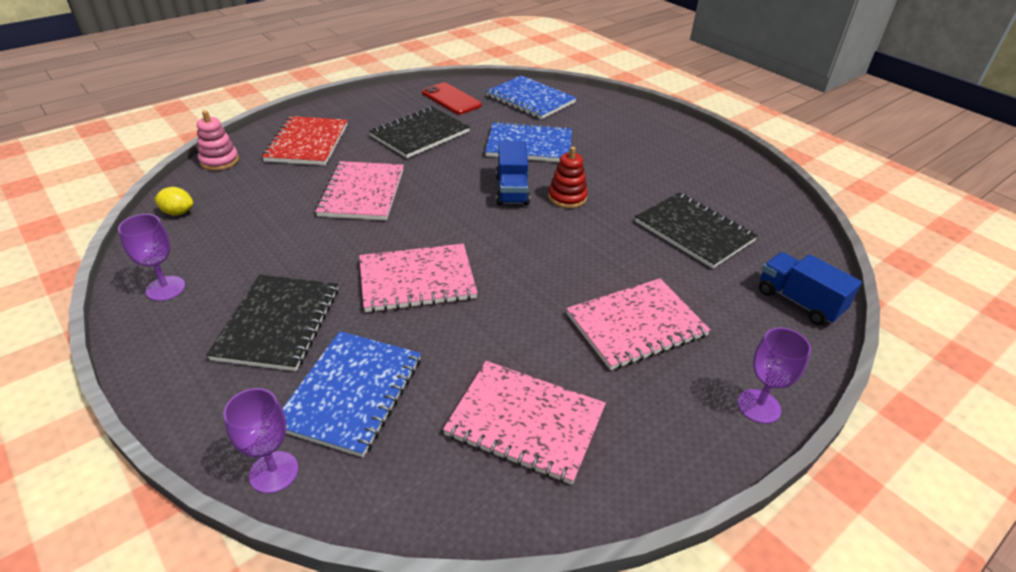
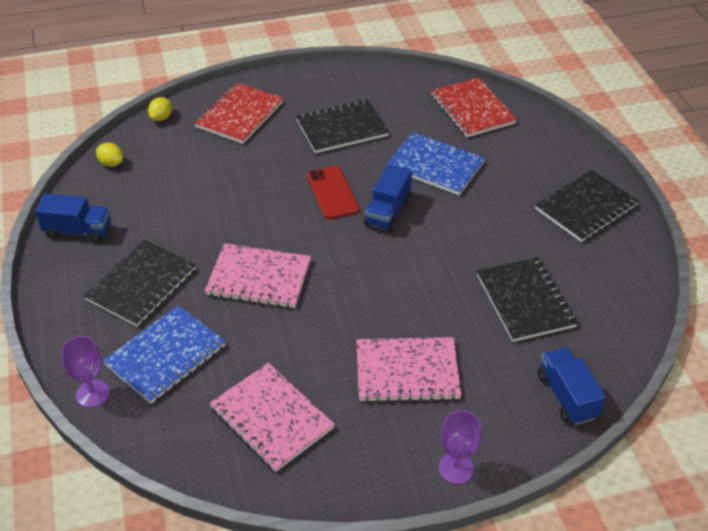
camera: 25 degrees right, 5 degrees up
purple goblet [118,214,185,301] -> blue truck [35,194,111,244]
pink stacking toy [197,110,239,171] -> yellow lemon [148,97,172,121]
pink notebook [315,161,404,220] -> none
red phone [422,82,482,115] -> red phone moved to [307,166,359,219]
blue notebook [486,75,576,119] -> red notebook [431,78,517,137]
red stacking toy [548,146,588,208] -> none
none -> black notebook [535,170,639,242]

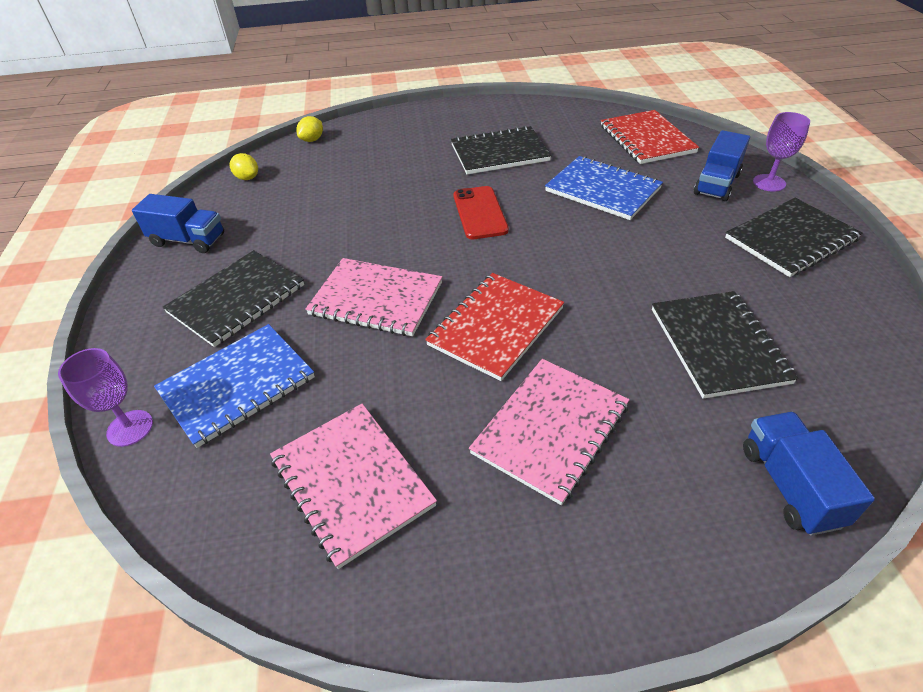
camera: 10 degrees right, 0 degrees up
red notebook [194,82,284,144] -> red notebook moved to [425,273,564,381]
pink notebook [356,337,461,402] -> pink notebook turned 60 degrees counterclockwise [469,359,630,505]
blue truck [364,164,412,232] -> blue truck moved to [694,130,750,201]
purple goblet [438,410,481,484] -> purple goblet moved to [753,112,810,192]

